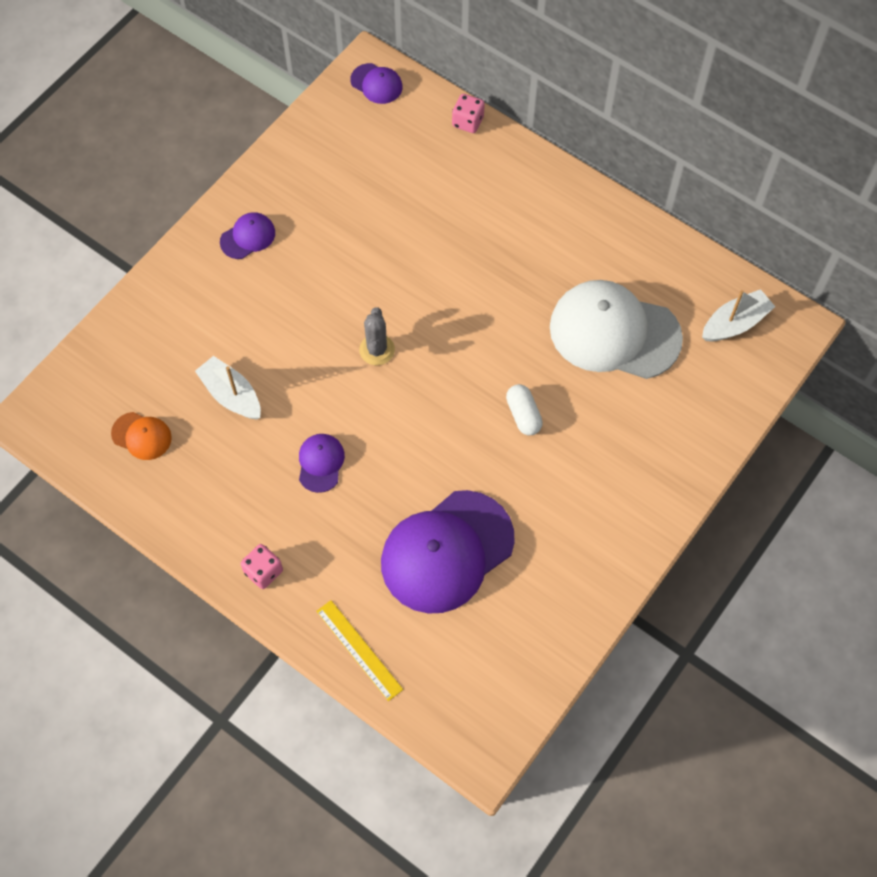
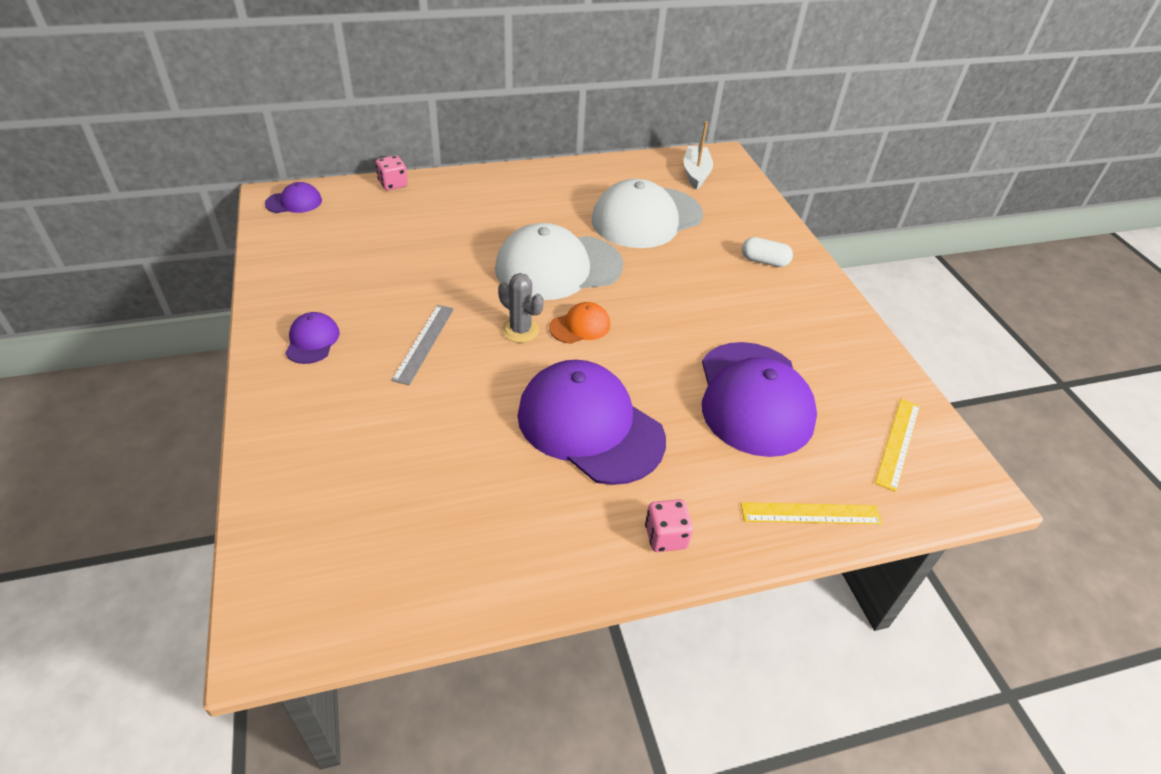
camera: 55 degrees left, 20 degrees down
orange cap [111,412,172,460] -> orange cap moved to [549,302,610,344]
white boat [195,356,261,420] -> none
purple cap [299,434,345,493] -> purple cap [517,360,666,485], size x2.22
white capsule [506,384,543,435] -> white capsule moved to [742,237,793,267]
none -> grey ruler [391,305,454,385]
none -> white cap [495,223,623,300]
none -> yellow ruler [875,399,920,492]

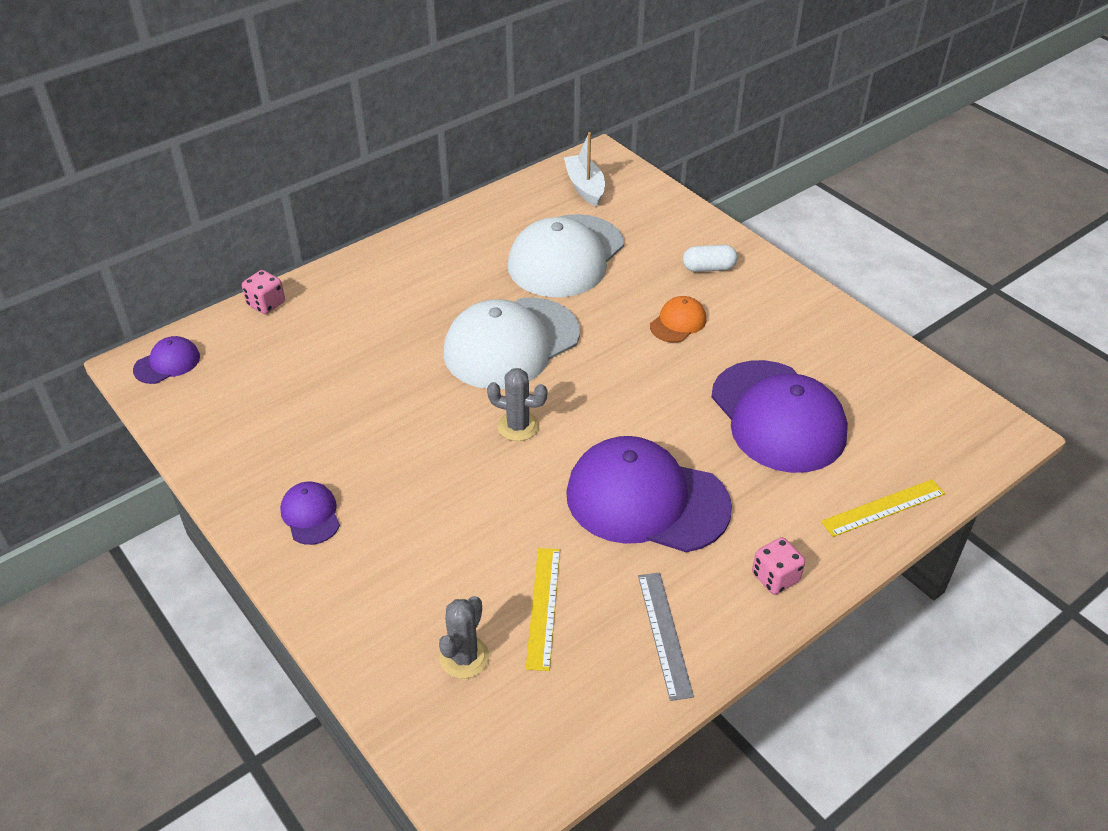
camera: 20 degrees left, 0 degrees up
grey ruler [391,305,454,385] -> grey ruler moved to [638,573,694,701]
orange cap [549,302,610,344] -> orange cap moved to [650,296,706,343]
yellow ruler [875,399,920,492] -> yellow ruler moved to [526,548,560,671]
none -> grey cactus [439,596,489,679]

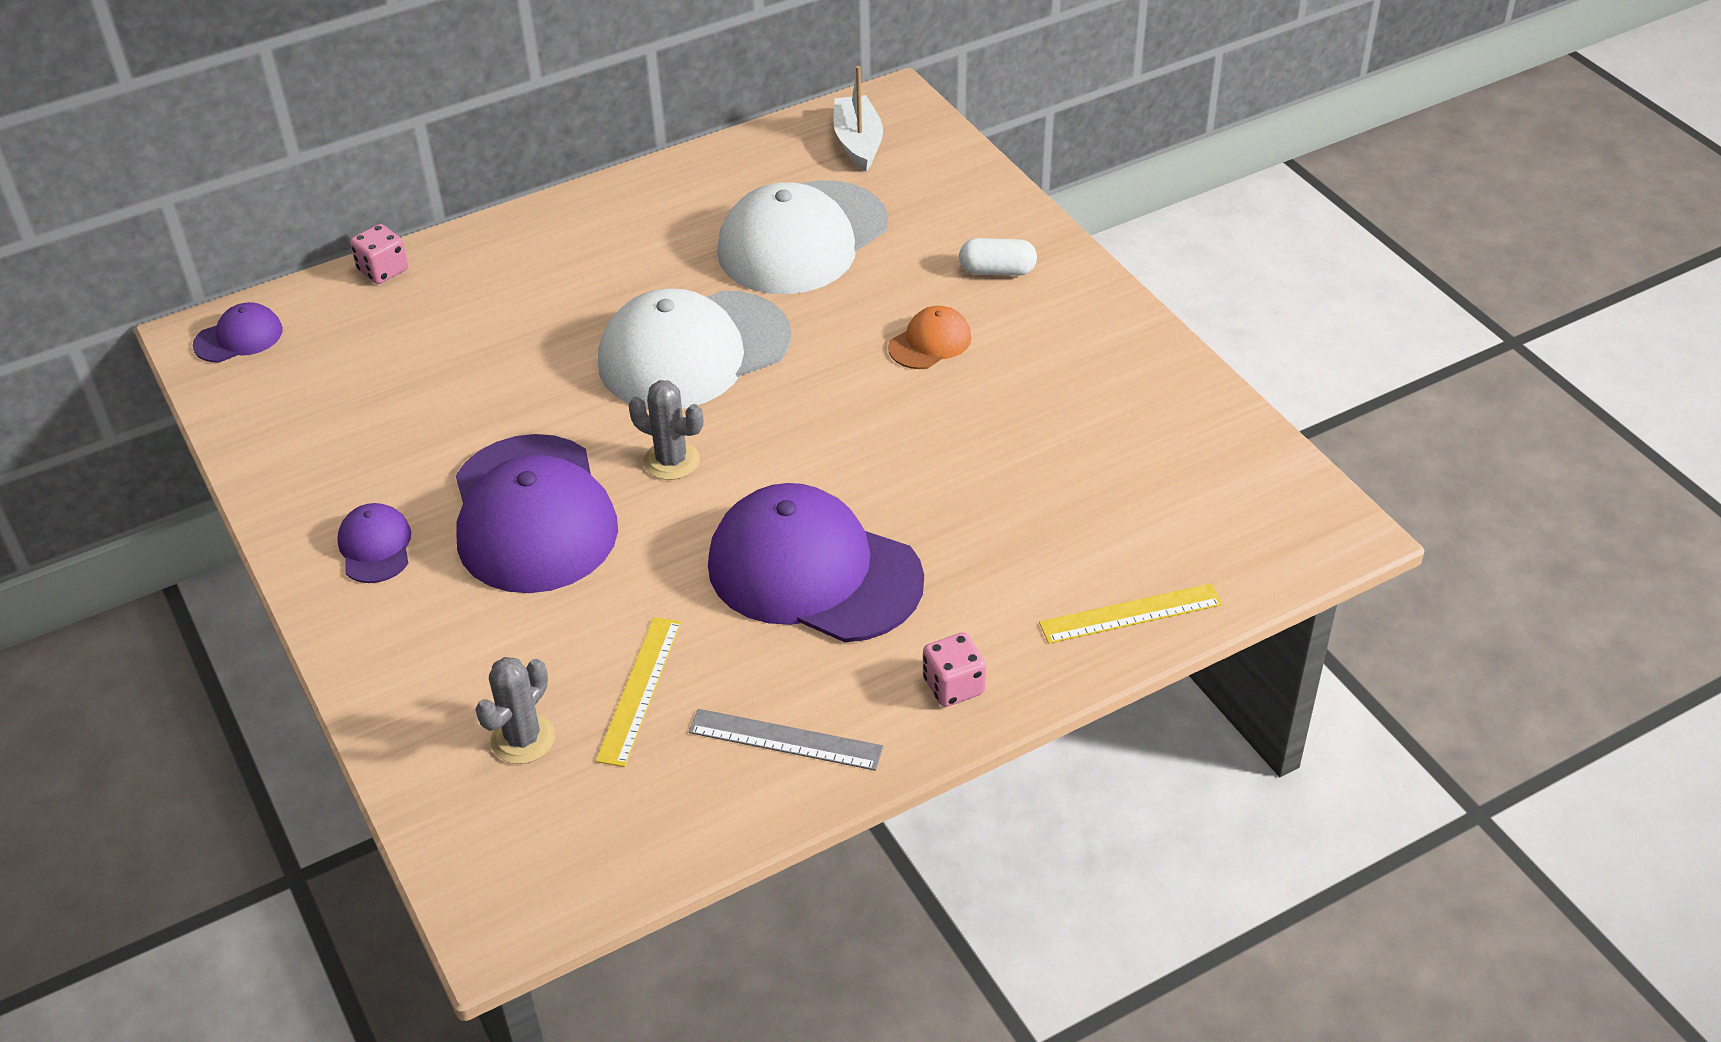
camera: 10 degrees right, 0 degrees up
grey ruler [638,573,694,701] -> grey ruler turned 75 degrees counterclockwise [689,709,884,771]
purple cap [711,360,848,473] -> purple cap moved to [456,434,618,593]

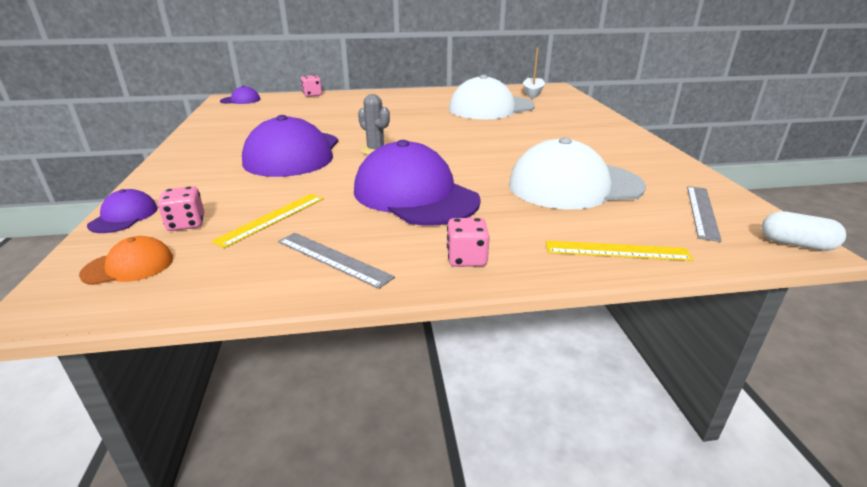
camera: 20 degrees right, 15 degrees down
purple cap [337,503,411,583] -> purple cap moved to [87,189,158,233]
grey cactus [475,657,555,764] -> pink dice [158,186,204,231]
white cap [598,288,791,409] -> white cap moved to [509,137,646,209]
orange cap [888,306,972,369] -> orange cap moved to [79,236,173,285]
white capsule [959,238,1037,276] -> white capsule moved to [762,211,846,251]
none -> grey ruler [687,186,722,242]

